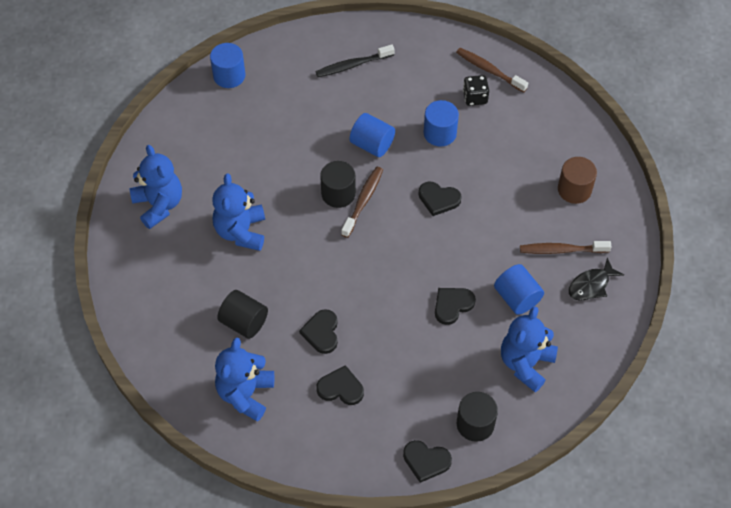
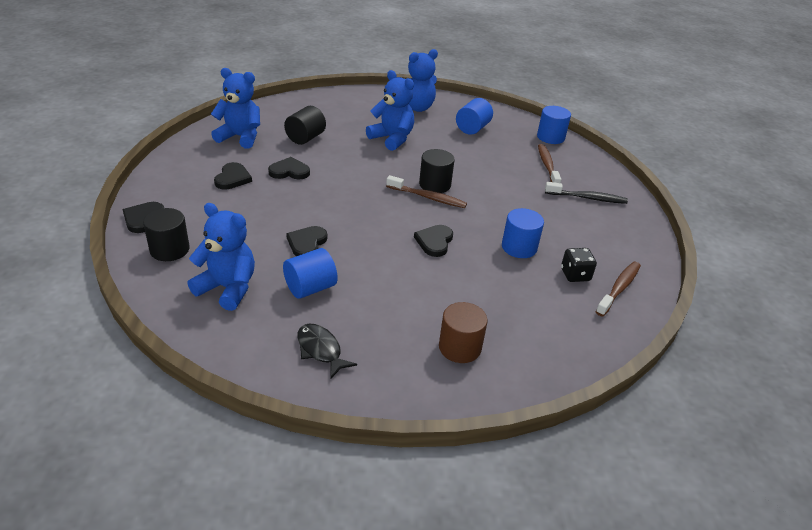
camera: 85 degrees right, 20 degrees down
blue teddy bear [212,174,265,251] -> blue teddy bear turned 45 degrees clockwise [366,70,414,151]
black toothbrush [316,44,395,77] -> black toothbrush turned 120 degrees clockwise [545,182,628,204]
blue cylinder [350,113,395,157] -> blue cylinder moved to [456,98,493,135]
black heart [435,288,476,325] -> black heart turned 120 degrees counterclockwise [286,226,327,256]
brown toothbrush [520,241,612,254] -> brown toothbrush moved to [538,144,561,183]

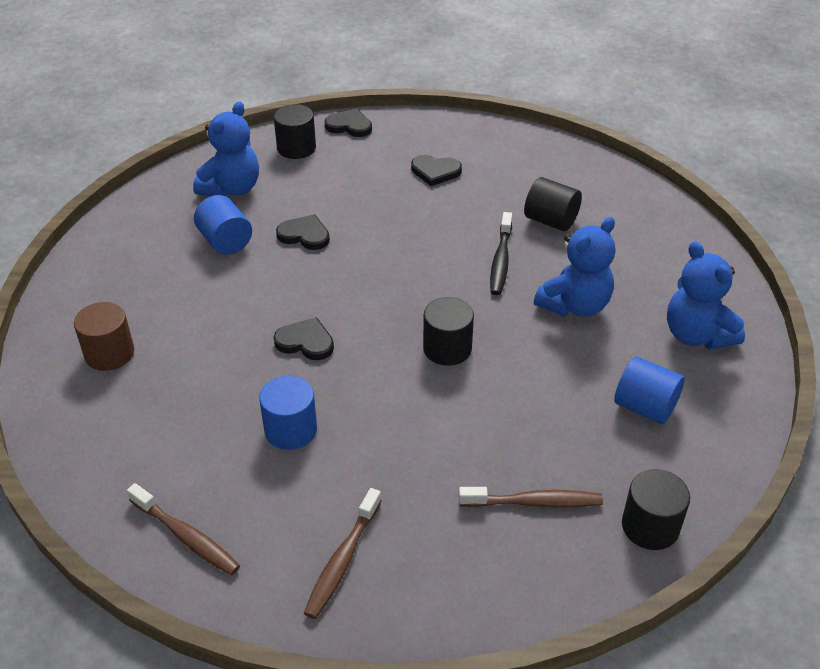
camera: 95 degrees right, 5 degrees up
blue teddy bear [211,68,260,149] -> none
black heart [268,157,310,179] -> none
black fish [297,324,357,379] -> none
brown toothbrush [386,175,467,208] -> brown toothbrush moved to [304,488,382,619]
blue cylinder [537,106,571,144] -> black cylinder [622,469,690,550]
black toothbrush [545,182,628,204] -> black toothbrush moved to [490,212,512,295]
black dice [561,248,597,282] -> none

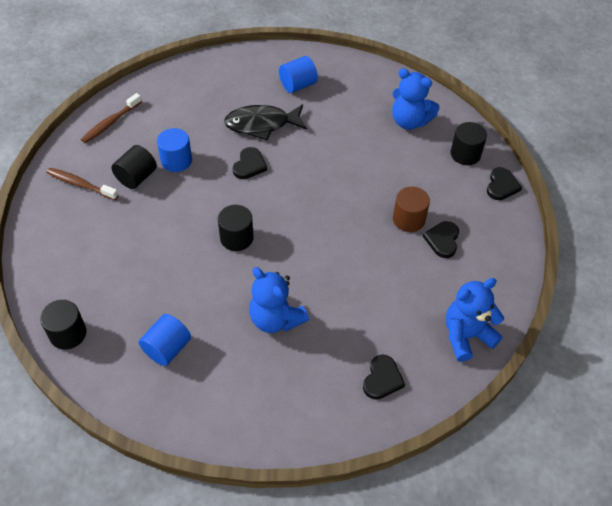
camera: 90 degrees right, 10 degrees up
brown cylinder [74,302,134,371] -> brown cylinder moved to [393,187,430,232]
blue cylinder [194,195,252,255] -> blue cylinder moved to [279,56,318,93]
black heart [276,214,330,250] -> black heart moved to [363,354,405,400]
brown toothbrush [459,487,603,508] -> none
black toothbrush [490,212,512,295] -> none
black cylinder [524,177,582,231] -> black cylinder moved to [111,145,157,189]
blue teddy bear [667,241,745,349] -> blue teddy bear moved to [446,278,504,362]
none -> black fish [224,104,307,140]

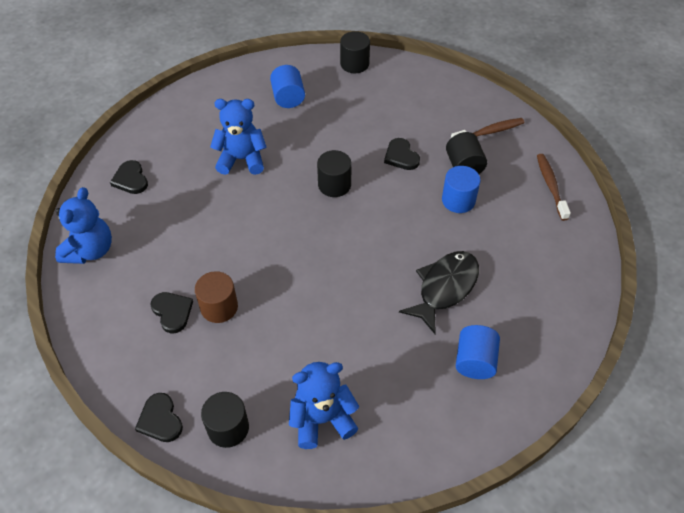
camera: 135 degrees right, 0 degrees up
black heart [233,147,267,179] -> black heart moved to [384,138,420,170]

